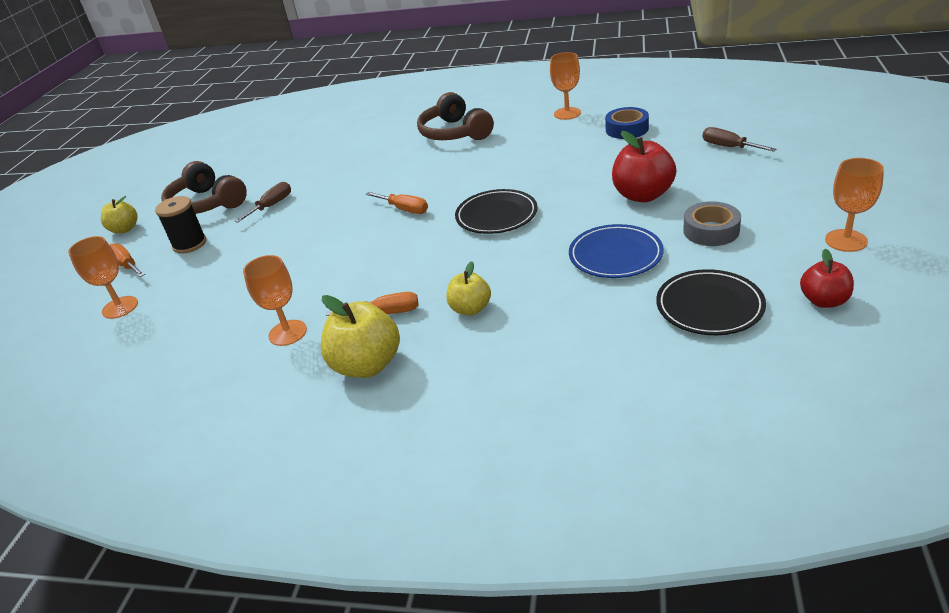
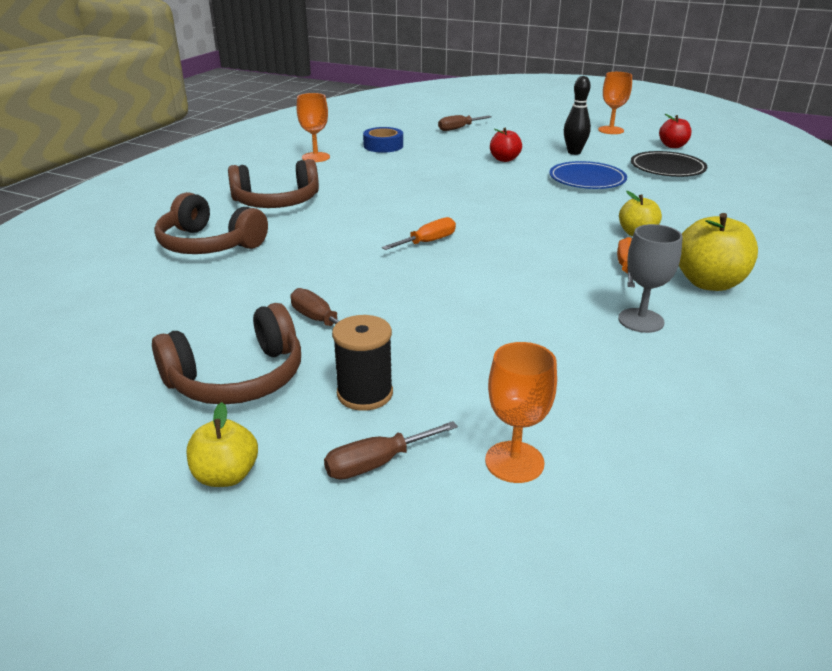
camera: 80 degrees left, 5 degrees down
orange screwdriver [110,244,145,277] -> brown screwdriver [324,421,458,480]
orange goblet [243,255,307,346] -> grey goblet [618,224,683,333]
black plate [455,189,538,234] -> none
red apple [612,131,676,202] -> red apple [490,127,522,162], size x0.61
grey tape [683,201,741,246] -> black bowling pin [564,76,591,155]
none -> brown headphones [154,192,268,254]

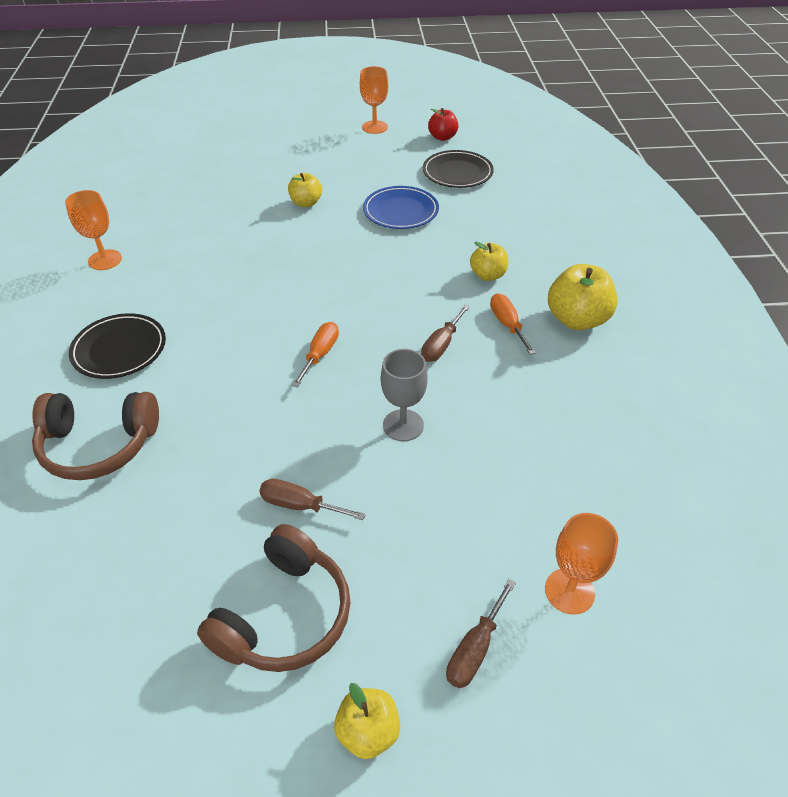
camera: 30 degrees left, 15 degrees up
brown headphones [228,159,319,208] -> black plate [69,313,166,379]
black spool [332,315,393,411] -> none
blue tape [363,127,403,153] -> none
brown screwdriver [438,115,492,131] -> brown screwdriver moved to [421,305,470,362]
red apple [490,127,522,162] -> yellow apple [288,173,322,207]
black bowling pin [564,76,591,155] -> none
grey goblet [618,224,683,333] -> grey goblet moved to [381,349,428,441]

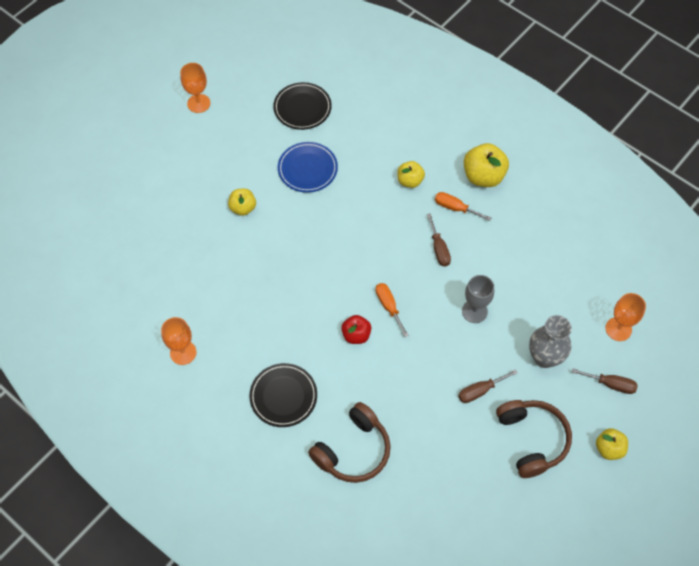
camera: 45 degrees left, 15 degrees up
red apple [428,108,458,141] -> red apple moved to [341,315,371,344]
brown screwdriver [446,579,516,688] -> brown screwdriver turned 60 degrees counterclockwise [572,369,638,394]
none -> grey vase [529,315,572,368]

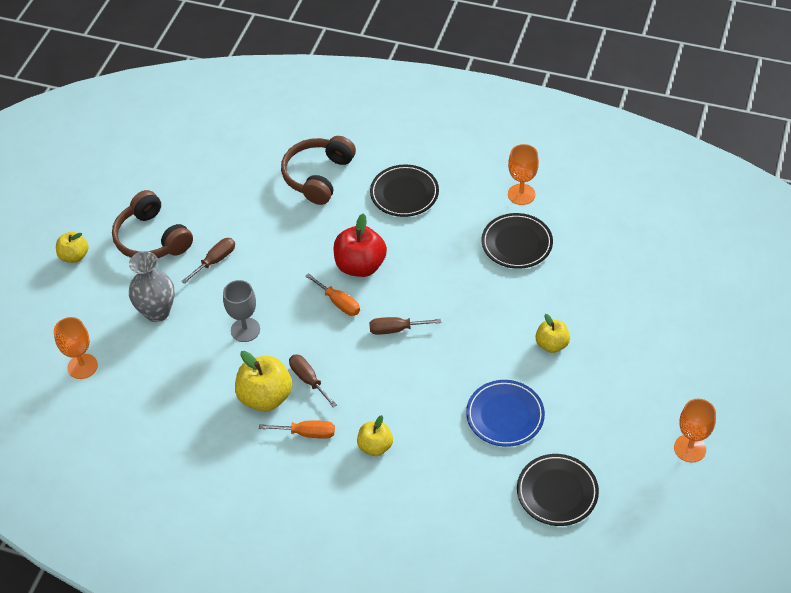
camera: 160 degrees right, 10 degrees down
red apple [341,315,371,344] -> red apple [333,214,387,277], size x1.63
yellow apple [464,143,509,187] -> yellow apple moved to [235,351,292,412]
brown screwdriver [572,369,638,394] -> brown screwdriver moved to [369,317,441,335]
none -> black plate [481,213,553,269]

